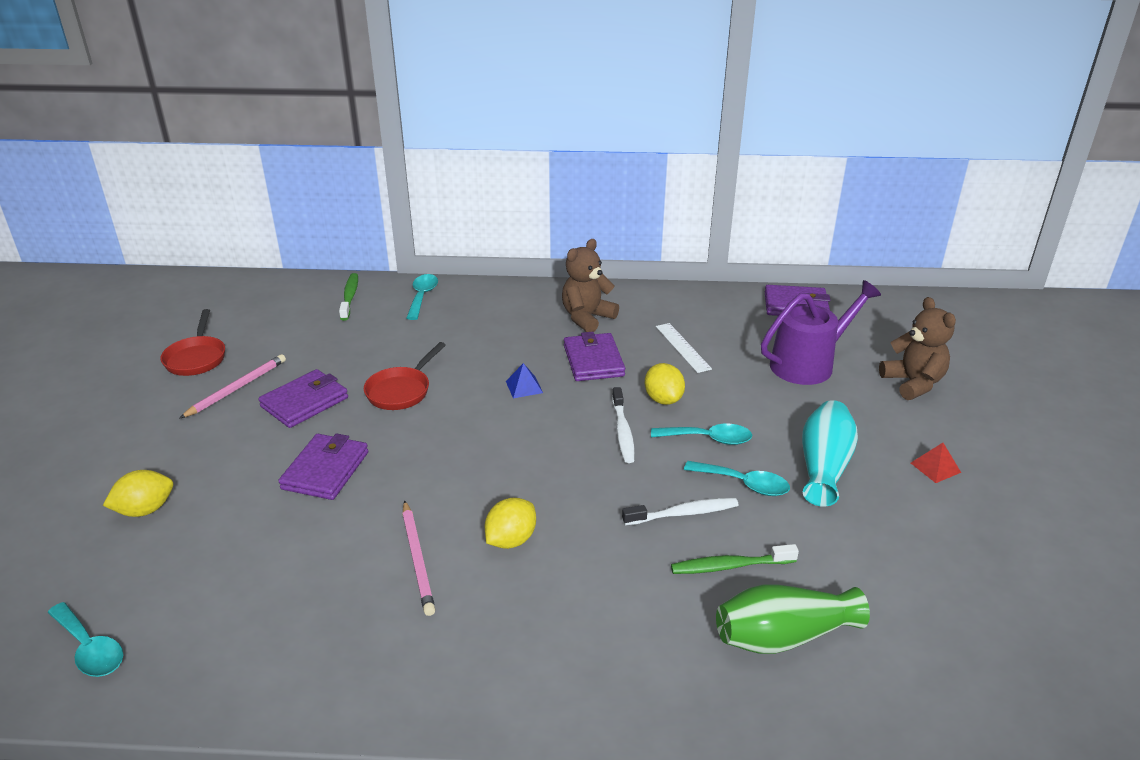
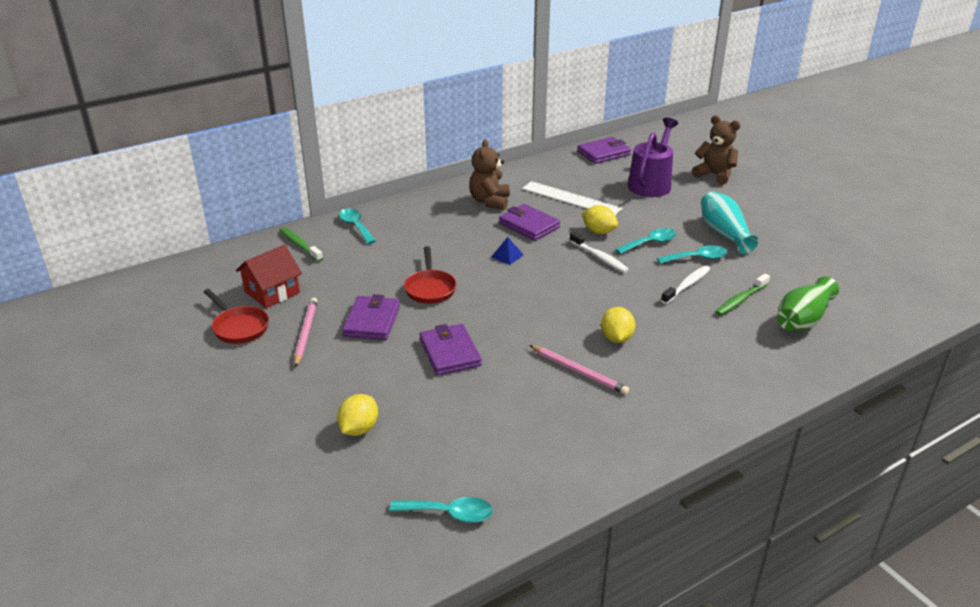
camera: 35 degrees left, 0 degrees up
white ruler [656,323,712,373] -> white ruler [522,181,622,215], size x1.56
red pyramid [911,443,961,483] -> none
none -> red house [236,245,302,308]

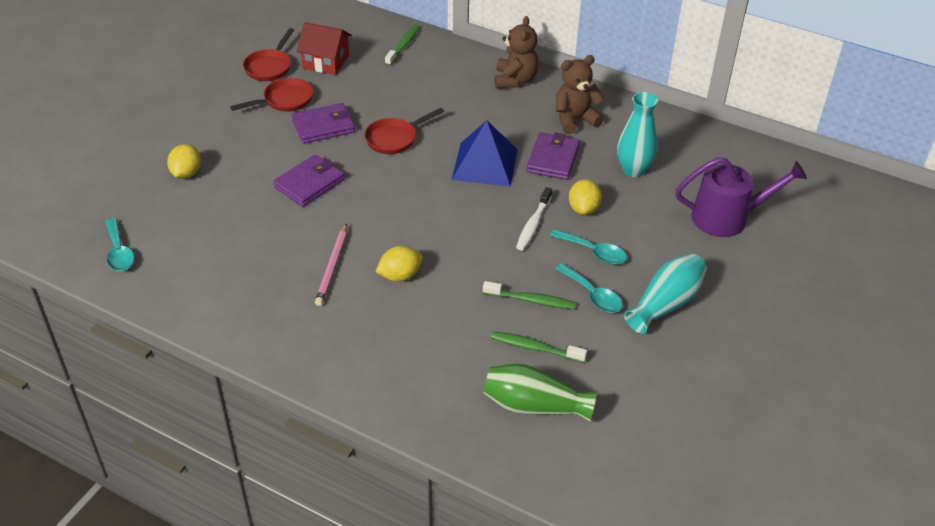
camera: 60 degrees right, 10 degrees up
pink pencil [294,298,317,367] -> red pan [230,78,313,112]
yellow lemon [337,394,378,436] -> yellow lemon turned 75 degrees counterclockwise [167,144,201,179]
turquoise spoon [339,208,376,244] -> none
blue pyramid [491,237,524,265] -> blue pyramid [452,120,518,187], size x2.32
white ruler [522,181,622,215] -> turquoise vase [617,92,658,177]
purple wallet [577,137,631,164] -> none
white toothbrush [661,266,710,304] -> green toothbrush [483,281,575,309]
brown teddy bear [692,116,740,185] -> brown teddy bear moved to [495,16,539,89]

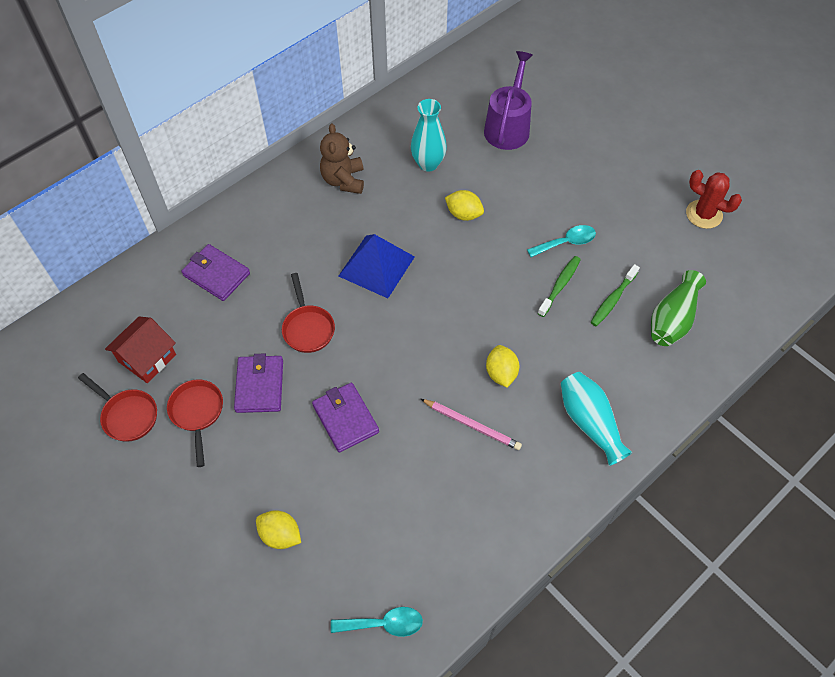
camera: 70 degrees left, 15 degrees up
green toothbrush [385,25,420,66] -> none
brown teddy bear [495,16,539,89] -> none
white toothbrush [516,187,552,250] -> none
purple wallet [527,132,580,180] -> purple wallet moved to [181,244,250,301]
turquoise spoon [550,229,627,264] -> none
turquoise vase [624,254,707,334] -> turquoise vase moved to [561,372,632,466]
none -> red cactus [686,170,742,229]

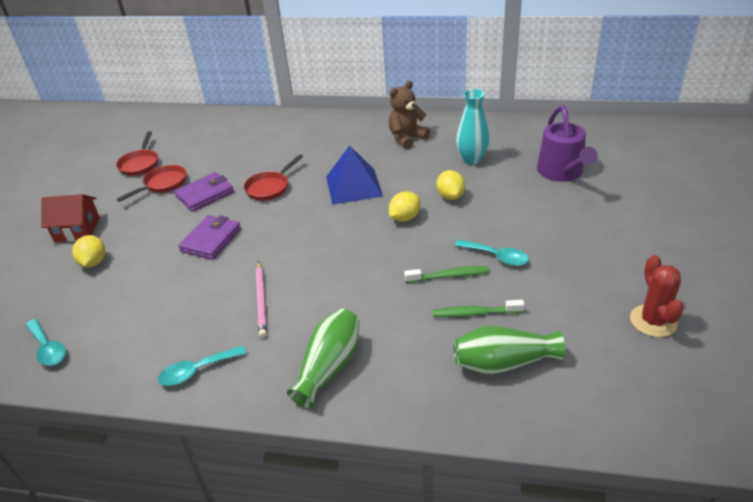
camera: 55 degrees right, 20 degrees down
red house [105,317,176,383] -> red house moved to [41,194,100,242]
purple wallet [181,244,250,301] -> none
purple watering can [484,51,533,150] -> purple watering can turned 105 degrees clockwise [537,105,598,182]
yellow lemon [486,345,519,388] -> yellow lemon moved to [389,191,421,222]
turquoise vase [561,372,632,466] -> green vase [287,309,359,408]
none -> turquoise spoon [158,346,247,386]

